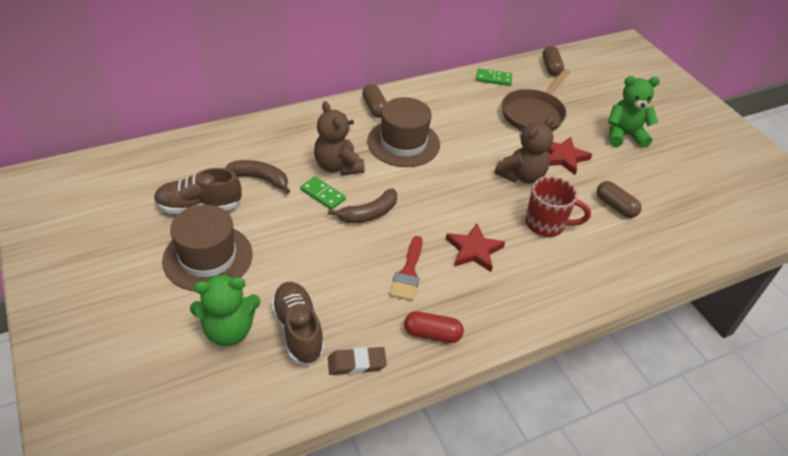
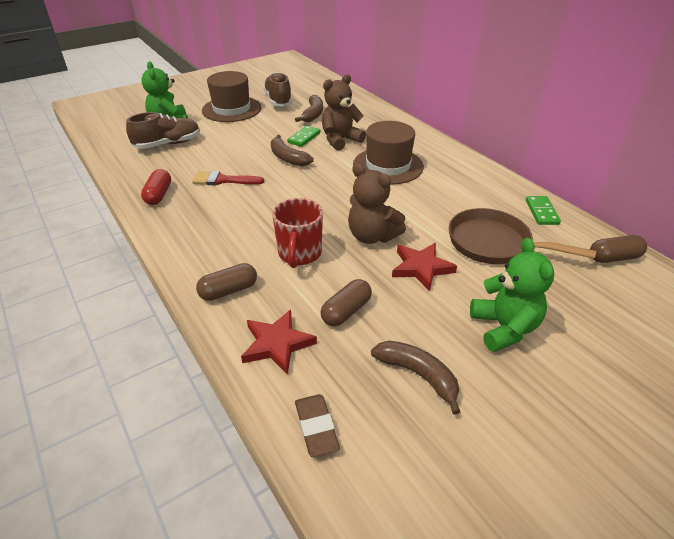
camera: 85 degrees right, 5 degrees down
brown eraser [328,347,387,375] -> brown eraser moved to [295,394,340,457]
brown capsule [362,84,387,118] -> brown capsule moved to [196,263,257,301]
red star [446,223,505,272] -> red star moved to [241,310,317,375]
none -> brown banana [371,341,460,415]

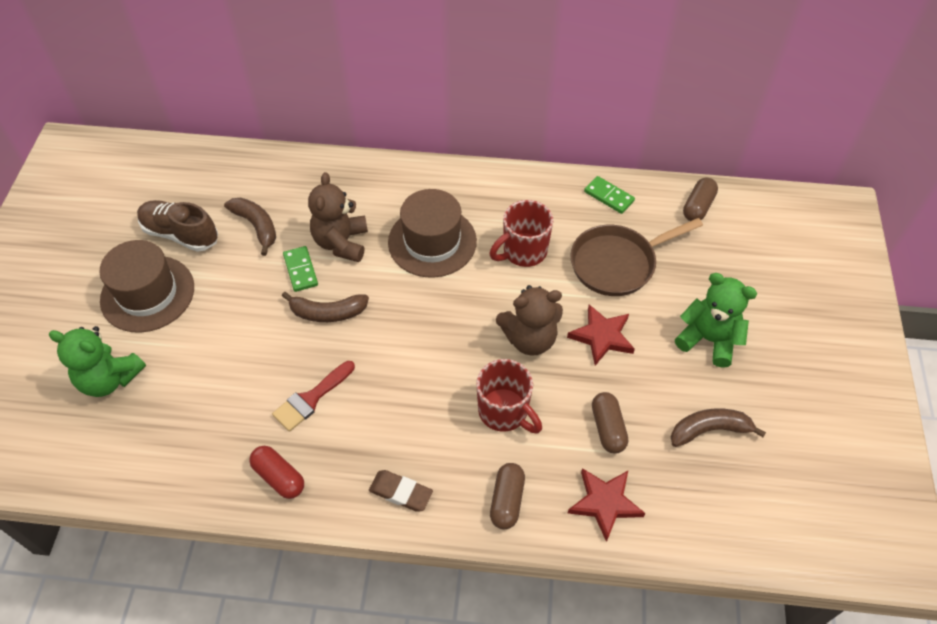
camera: 50 degrees left, 15 degrees up
brown shoe [126,112,200,149] -> none
brown eraser [295,394,340,457] -> brown eraser moved to [369,470,433,512]
none -> red mug [490,200,554,267]

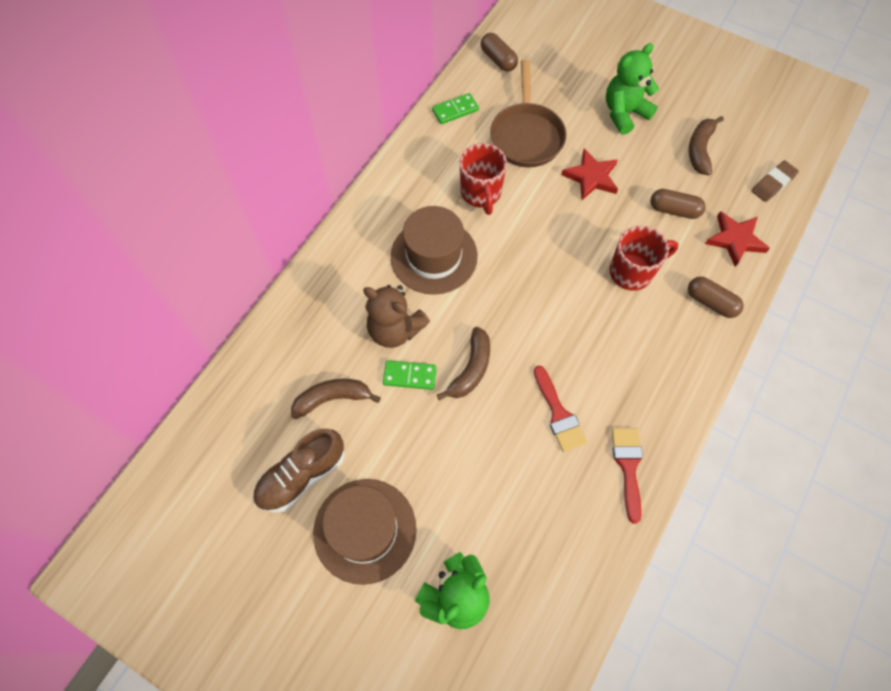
camera: 65 degrees left, 10 degrees up
red capsule [249,446,304,499] -> red brush [612,428,643,524]
brown eraser [369,470,433,512] -> brown eraser moved to [752,161,799,202]
brown teddy bear [496,285,563,356] -> none

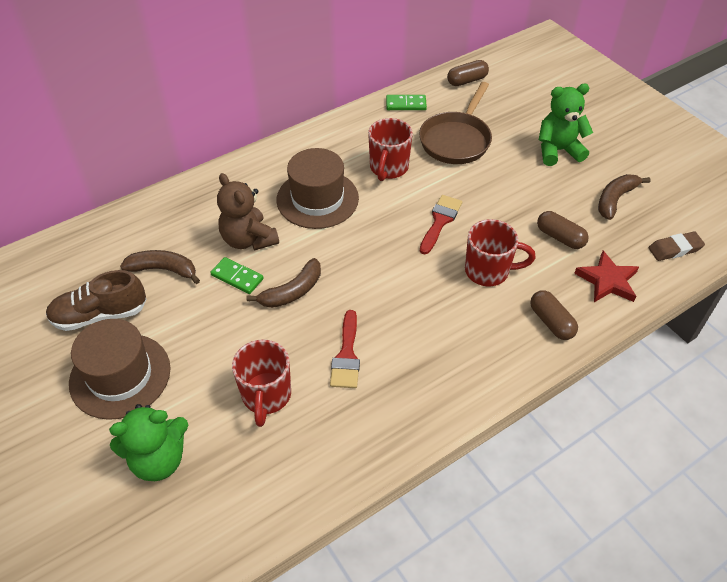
camera: 25 degrees right, 15 degrees down
brown capsule [481,33,518,72] -> brown capsule turned 75 degrees clockwise [447,60,489,86]
red star [561,149,618,200] -> none
red brush [612,428,643,524] -> red brush moved to [420,195,462,254]
none -> red mug [232,339,291,427]

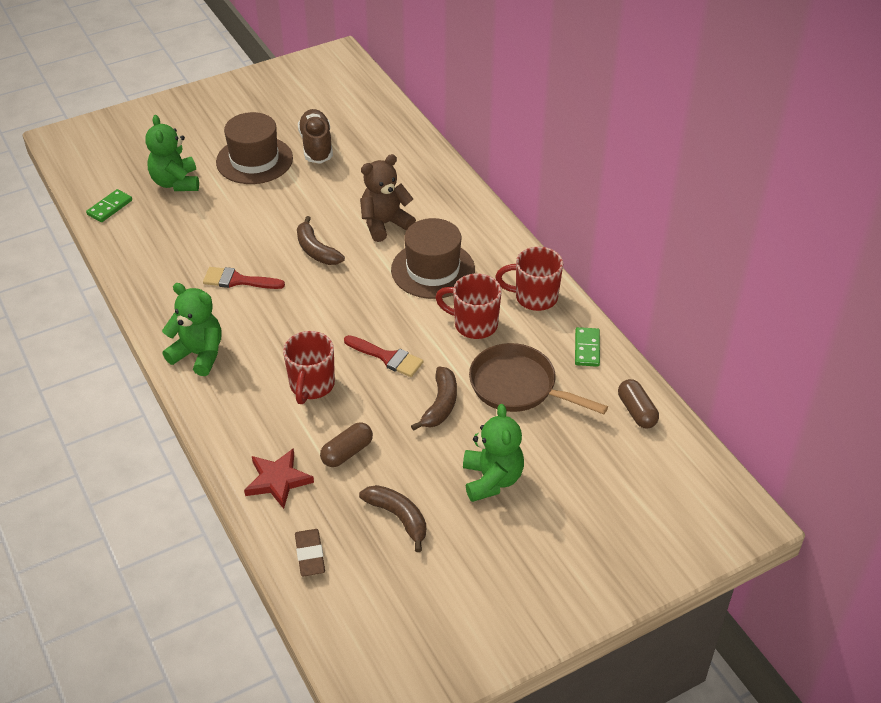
camera: 95 degrees right, 5 degrees down
brown banana [120,250,200,284] -> brown banana moved to [411,366,457,431]
green domino [210,257,263,294] -> green domino moved to [86,189,132,222]
red mug [232,339,291,427] -> red mug moved to [495,247,563,311]
brown capsule [530,290,578,340] -> none
none -> green teddy bear [162,283,222,376]

